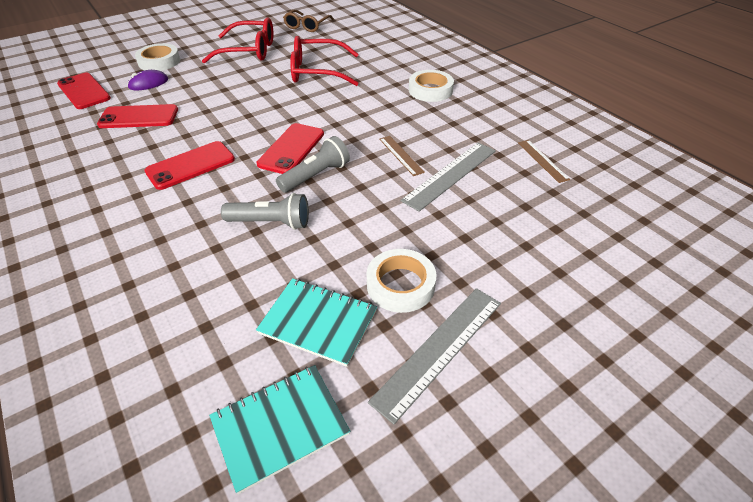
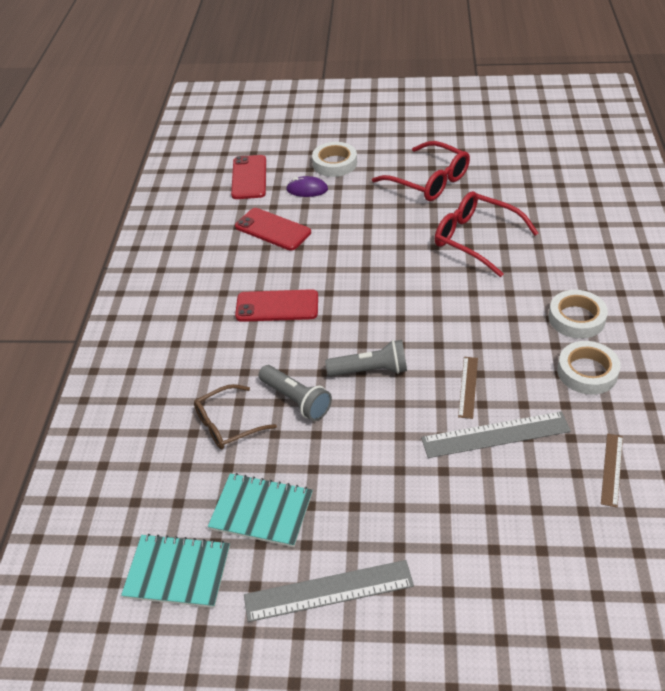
camera: 40 degrees right, 0 degrees up
red phone [256,123,324,174] -> none
turquoise notebook [256,278,377,367] -> turquoise notebook turned 45 degrees counterclockwise [208,473,313,547]
brown glasses [283,9,334,32] -> brown glasses moved to [194,384,277,450]
white tape [366,249,436,313] -> white tape moved to [557,341,621,395]

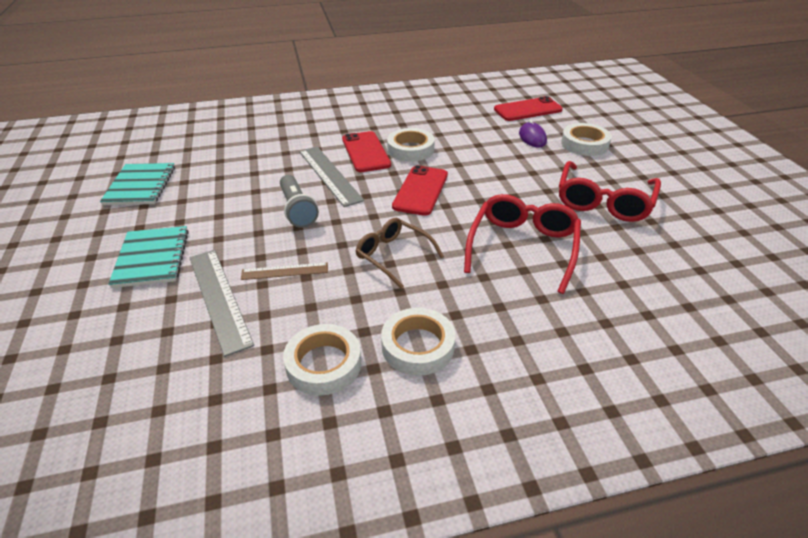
camera: 70 degrees right, 5 degrees down
turquoise notebook [121,534,230,608] -> turquoise notebook moved to [108,226,189,288]
brown glasses [194,384,277,450] -> brown glasses moved to [356,218,444,289]
red phone [235,208,311,250] -> red phone moved to [392,165,448,216]
grey ruler [244,560,414,622] -> grey ruler moved to [299,146,364,207]
grey flashlight [259,365,332,421] -> none
brown ruler [601,433,623,508] -> none
none -> white tape [387,128,435,162]

